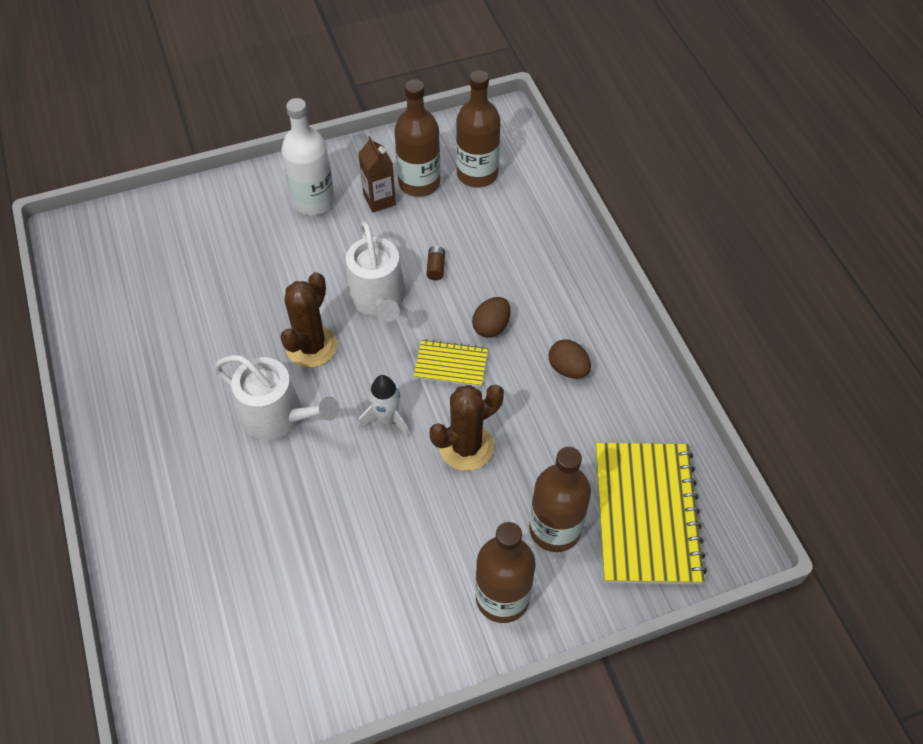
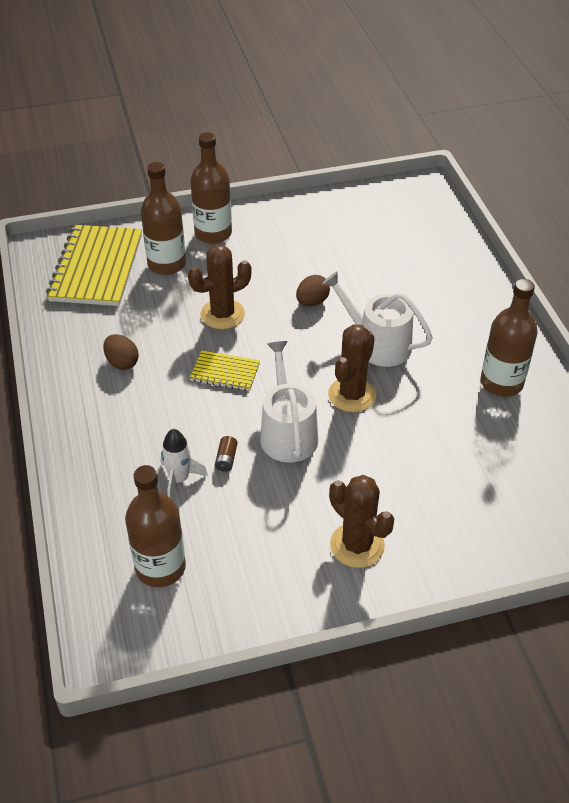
camera: 175 degrees left, 10 degrees down
white bottle [281,98,335,215] -> brown cactus [329,475,395,568]
brown carton [358,136,396,212] -> none
white rocket [358,375,410,437] -> white rocket moved to [161,429,208,498]
brown bottle [394,79,440,197] -> brown bottle moved to [481,279,537,397]
brown egg [472,297,510,338] -> brown egg moved to [296,275,330,306]

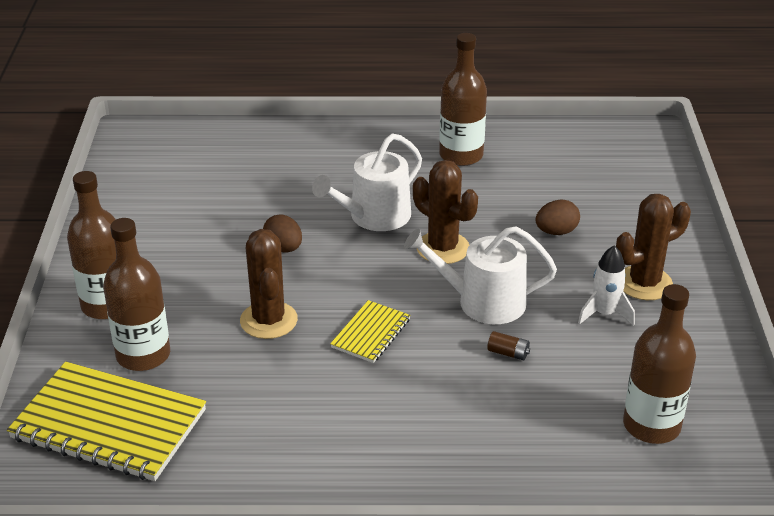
camera: 75 degrees left, 10 degrees down
brown egg [103,334,139,370] -> brown egg moved to [536,199,580,235]
white rocket [161,429,208,498] -> white rocket moved to [578,245,635,326]

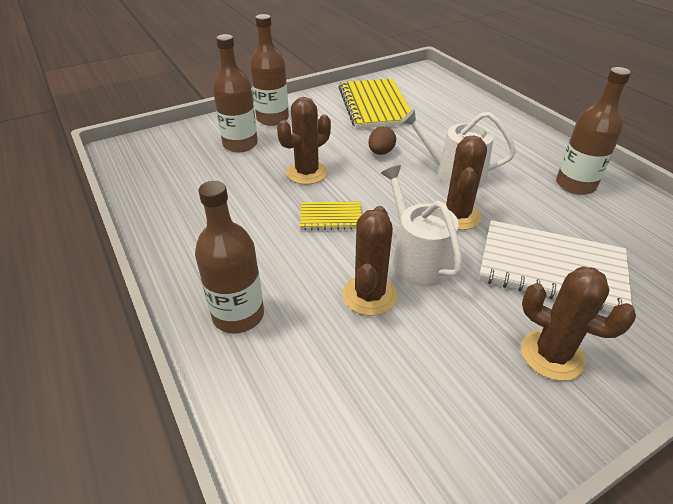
camera: 60 degrees right, 5 degrees up
yellow notebook [7,362,206,481] -> yellow notebook moved to [338,79,411,129]
brown battery [487,331,530,360] -> brown cactus [342,206,397,316]
brown egg [536,199,580,235] -> white notebook [479,220,632,312]
white rocket [578,245,635,326] -> none
brown bottle [623,284,696,444] -> brown bottle moved to [195,181,264,333]

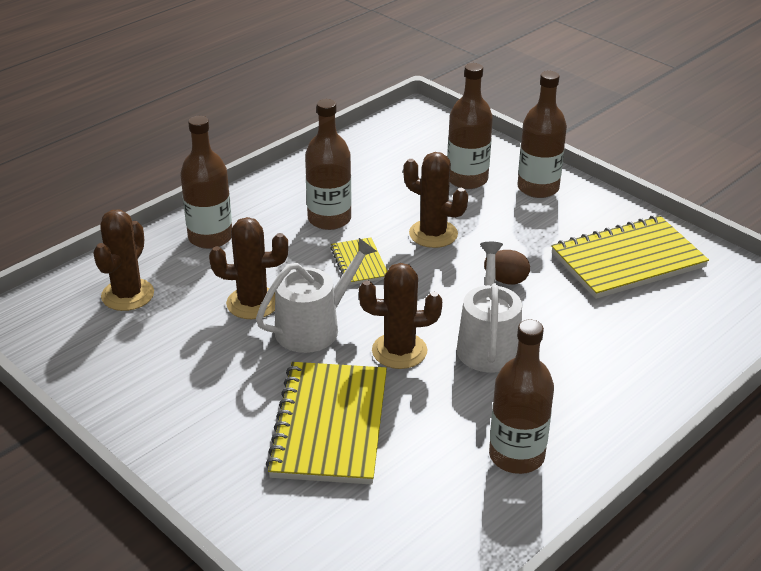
camera: 75 degrees right, 5 degrees down
white notebook [479,220,632,312] -> yellow notebook [266,362,387,485]
brown cactus [521,266,636,381] -> brown cactus moved to [93,210,154,311]
none -> brown bottle [305,99,352,230]

